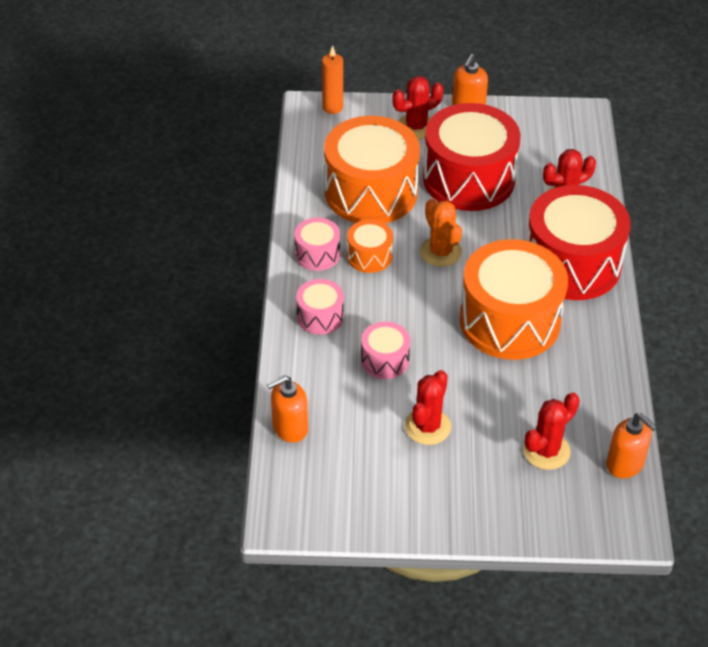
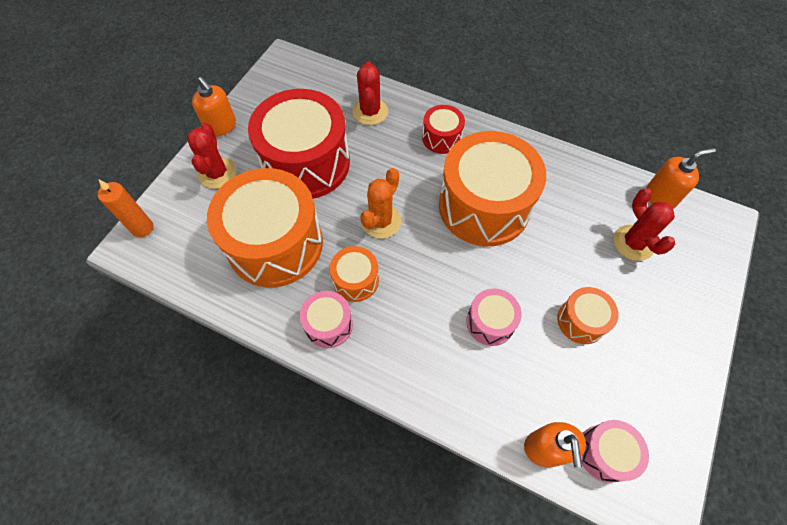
camera: 65 degrees left, 15 degrees up
pink drum [296,279,344,335] -> pink drum moved to [581,420,649,483]
red cactus [405,370,451,445] -> orange drum [557,287,618,344]
orange cactus [420,199,462,267] -> orange cactus turned 60 degrees counterclockwise [360,168,401,238]
red drum [526,185,631,300] -> red drum [422,105,465,154], size x0.47

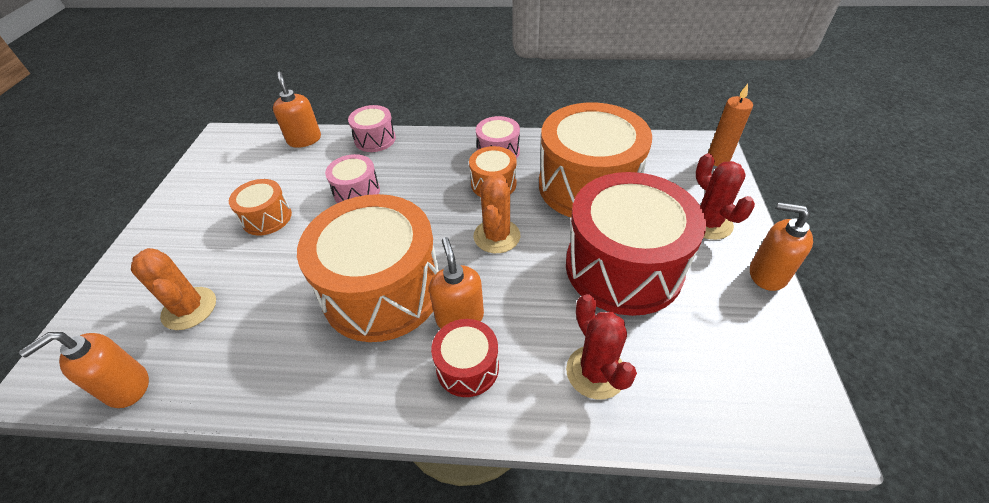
camera: 160 degrees right, 15 degrees down
pink drum [581,420,649,483] -> pink drum moved to [348,105,396,152]
red cactus [613,188,675,261] -> orange cactus [131,248,216,330]
none -> orange soap dispenser [429,237,484,328]

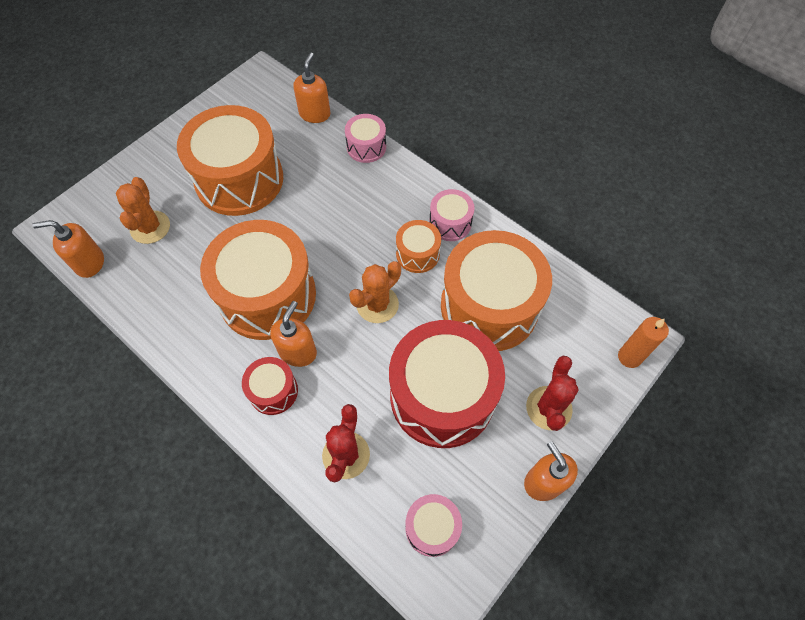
camera: 35 degrees right, 15 degrees up
orange drum [229,179,292,235] -> orange drum [177,105,283,216], size x2.14
pink drum [325,154,380,203] -> pink drum moved to [405,494,462,557]

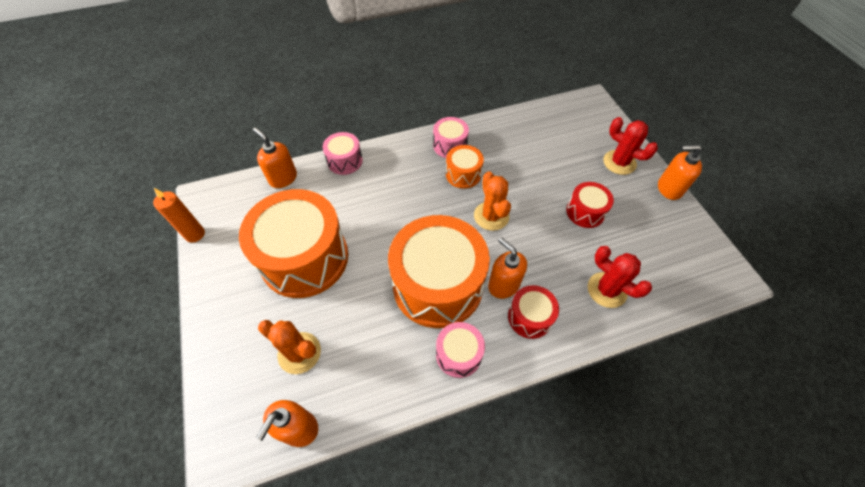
camera: 60 degrees left, 5 degrees down
red drum [389,320,505,448] -> red drum [566,182,614,228], size x0.47
pink drum [405,494,462,557] -> pink drum moved to [436,322,485,378]
orange drum [441,230,552,351] -> none
orange candle [618,317,669,368] -> orange candle moved to [153,188,205,243]

